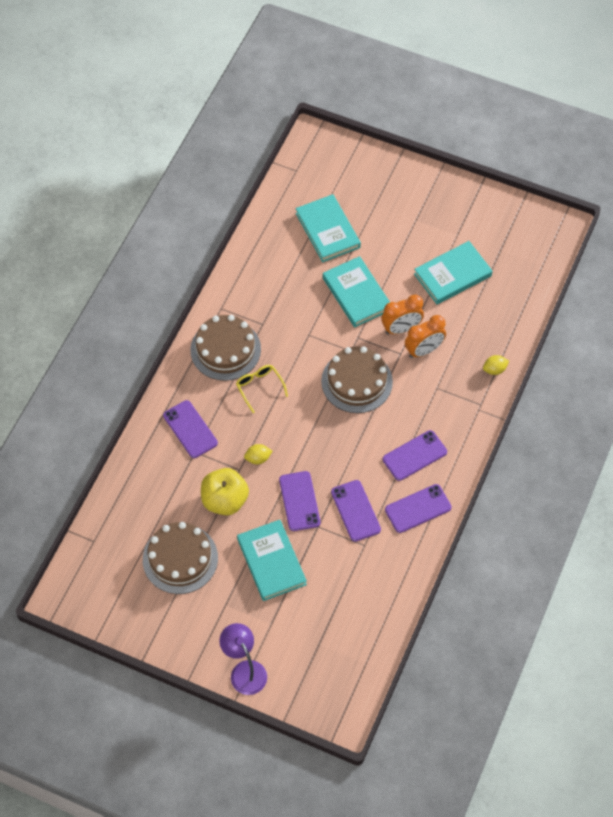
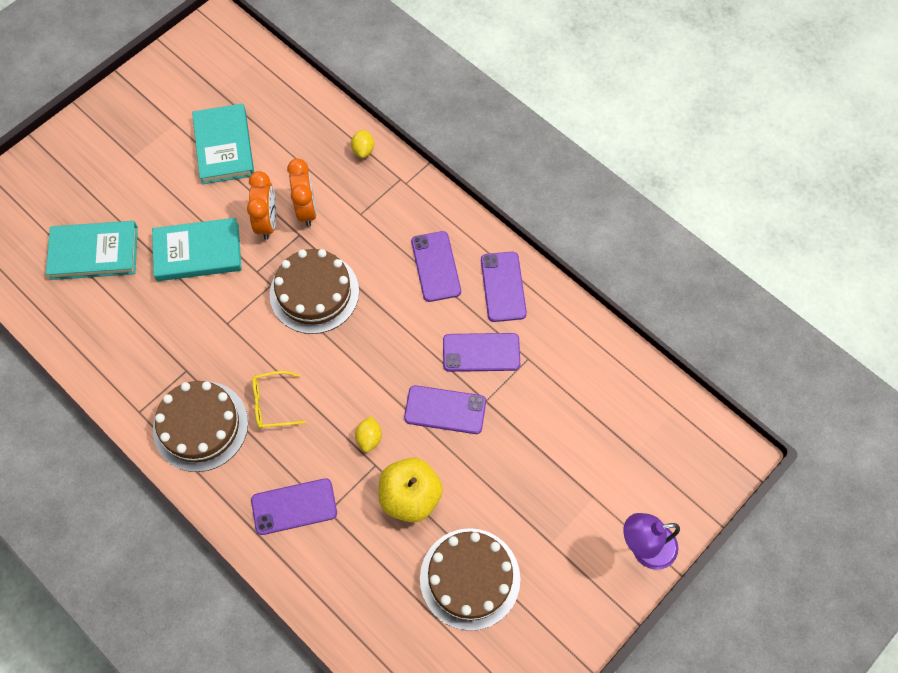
camera: 70 degrees left, 5 degrees up
turquoise book [237,520,307,601] -> none

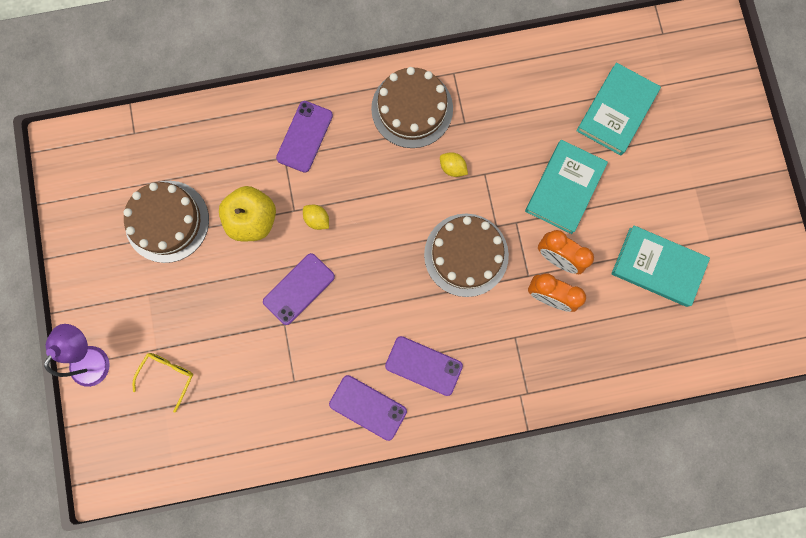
camera: 125 degrees right, 15 degrees up
yellow glasses [252,371,306,428] -> yellow glasses moved to [133,353,193,413]
yellow lemon [351,129,374,158] -> yellow lemon moved to [440,152,468,177]
purple phone [443,333,520,372] -> none

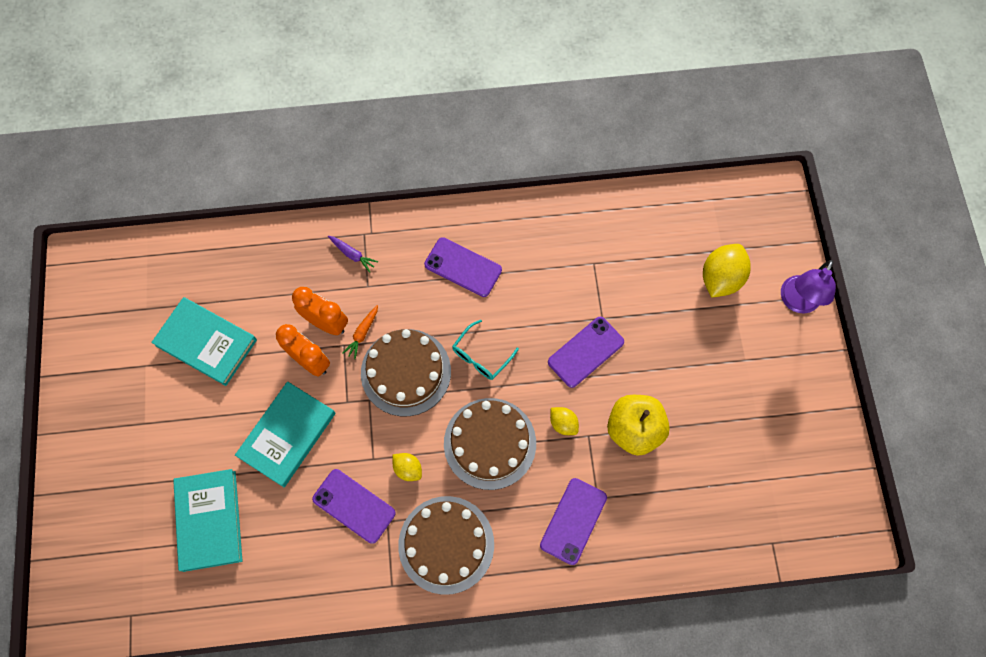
camera: 175 degrees left, 10 degrees down
brown cake [123,181,209,263] -> brown cake moved to [444,398,536,490]
yellow glasses [133,353,193,413] -> yellow lemon [703,244,751,298]
purple phone [329,375,407,441] -> purple phone moved to [312,469,396,544]
turquoise book [576,63,661,155] -> turquoise book turned 45 degrees counterclockwise [173,469,242,572]
none -> purple carrot [328,236,378,273]
none -> orange carrot [343,305,378,359]
none -> turquoise glasses [452,320,519,380]

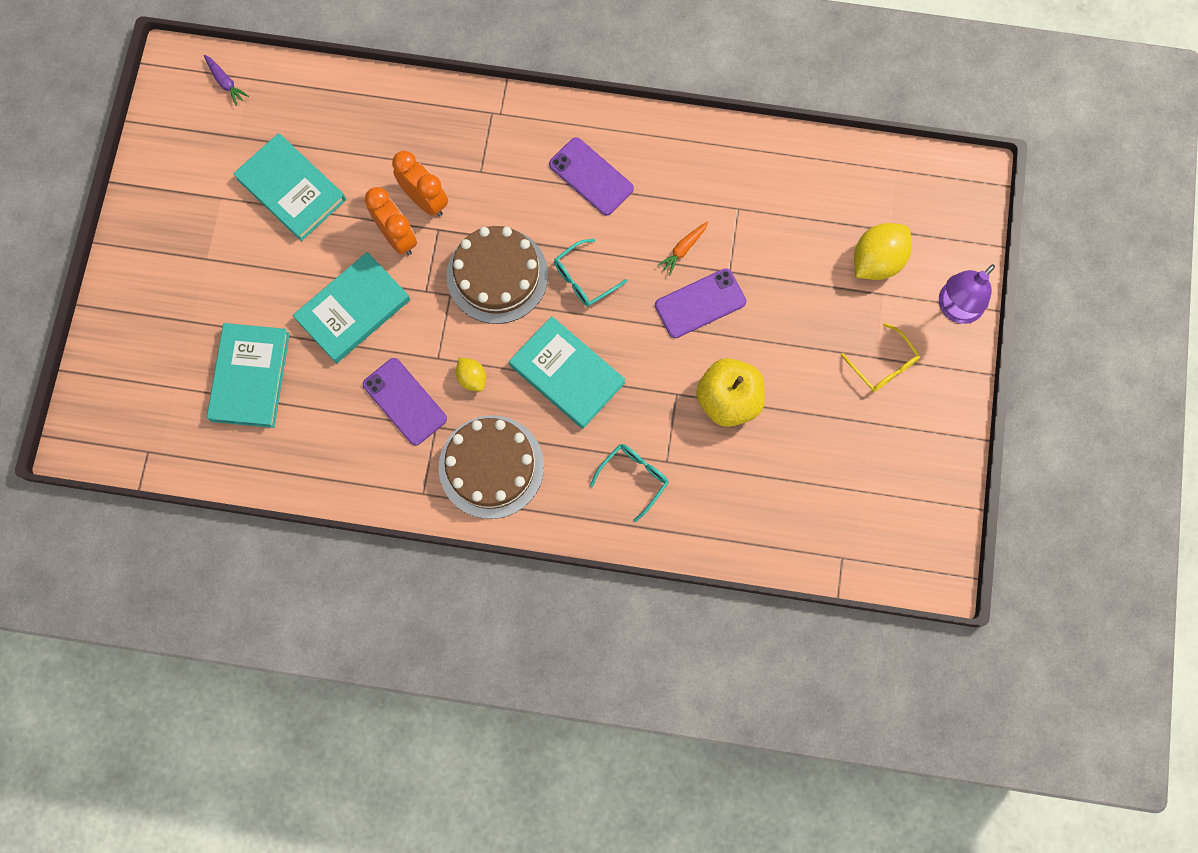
camera: 15 degrees right, 5 degrees up
purple carrot [328,236,378,273] -> purple carrot moved to [204,55,249,106]
orange carrot [343,305,378,359] -> orange carrot moved to [657,222,708,275]
brown cake [444,398,536,490] -> turquoise book [509,316,625,429]
purple phone [540,478,607,565] -> turquoise glasses [590,444,669,522]
yellow lemon [550,407,579,435] -> none
none -> yellow glasses [841,323,920,392]

